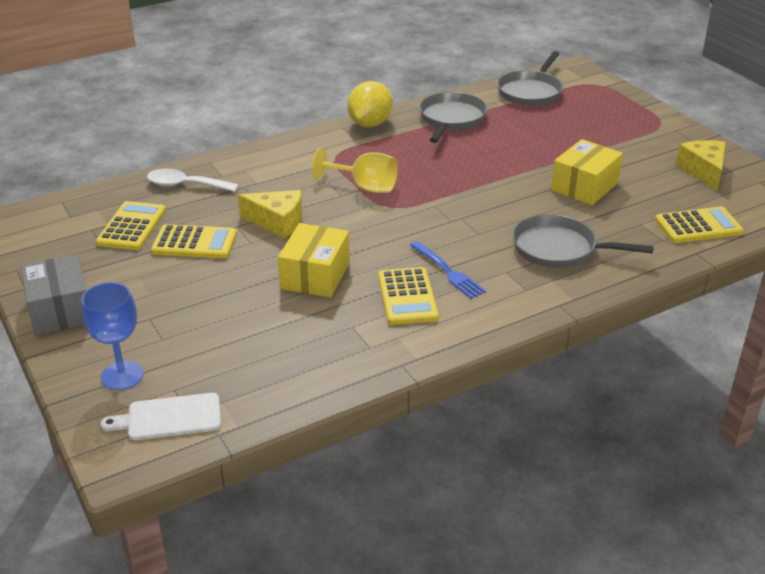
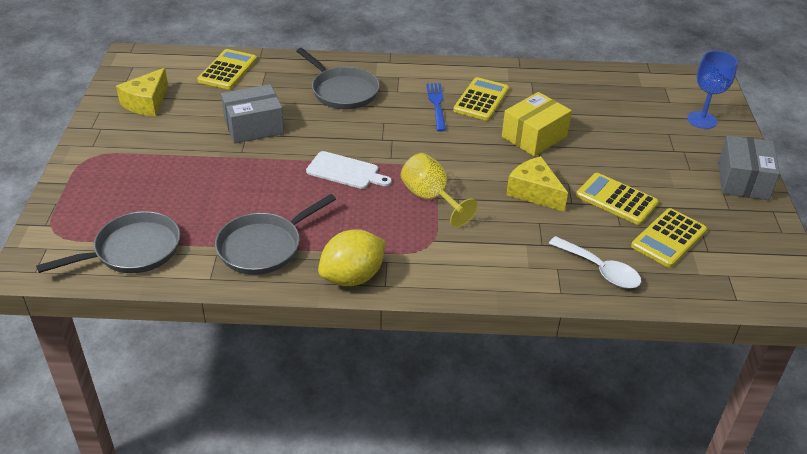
camera: 150 degrees left, 5 degrees up
white cutting board [101,393,221,440] -> white cutting board moved to [306,151,392,189]
yellow box [551,139,623,205] -> grey box [221,84,284,144]
yellow calculator [655,206,744,243] -> yellow calculator turned 90 degrees clockwise [197,49,257,89]

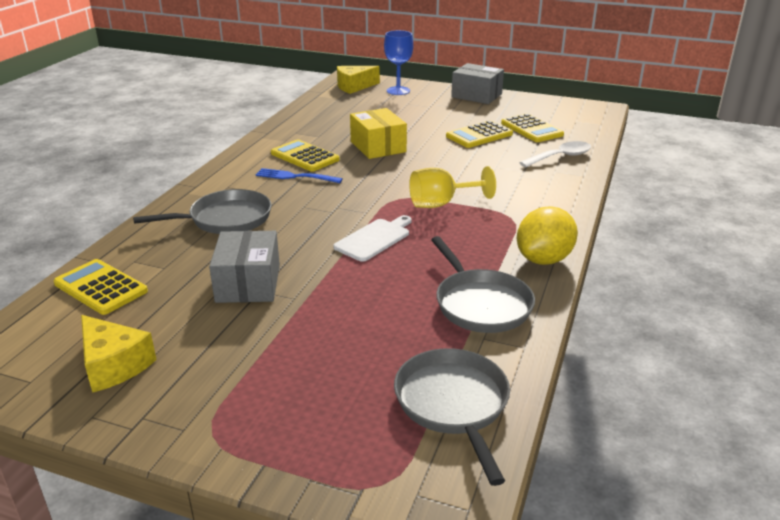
camera: 70 degrees left, 10 degrees down
yellow lemon [318,229,386,286] -> yellow lemon turned 60 degrees clockwise [517,206,578,265]
yellow cheese [506,156,568,211] -> yellow cheese moved to [337,66,380,94]

